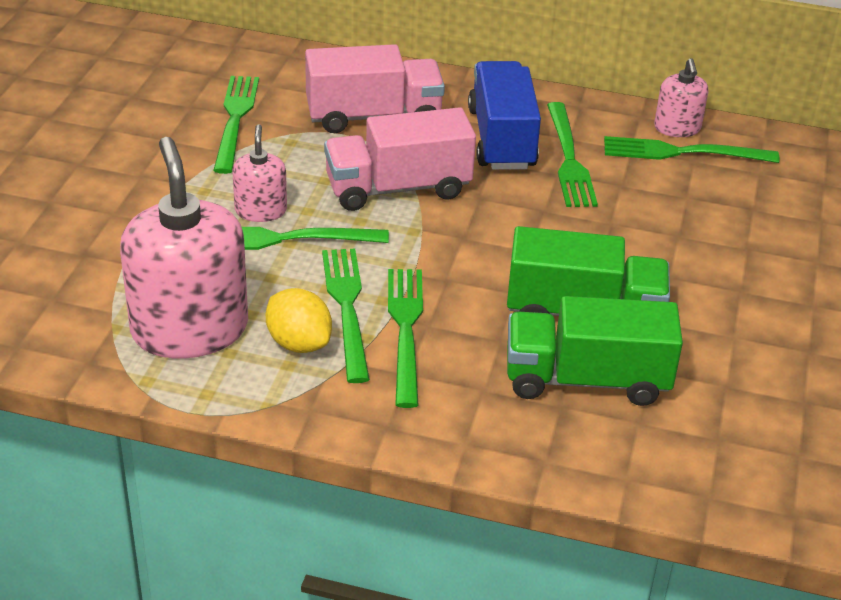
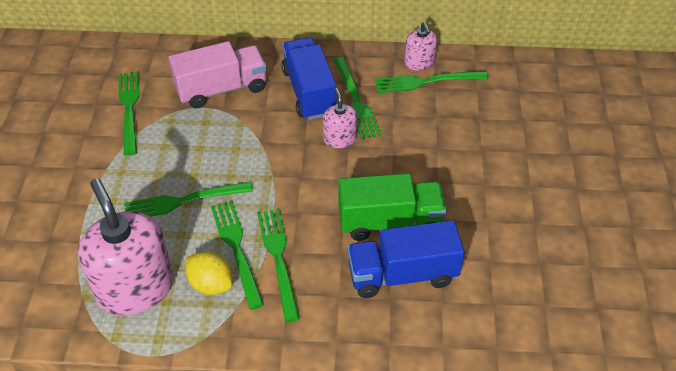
camera: 10 degrees left, 10 degrees up
pink soap dispenser [232,124,287,222] -> pink soap dispenser moved to [323,88,357,148]
pink truck [324,107,476,211] -> none
green truck [507,296,683,406] -> blue truck [347,220,465,298]

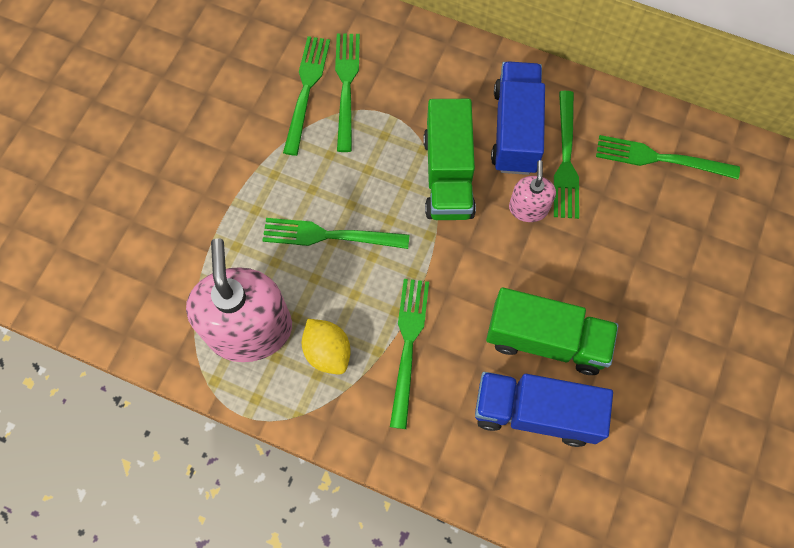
camera: 20 degrees right, 20 degrees up
pink truck [169,41,267,109] -> none
green fork [211,201,264,310] -> green fork moved to [335,34,360,152]
pink soap dispenser [404,22,437,71] -> none
none -> green truck [423,99,476,220]

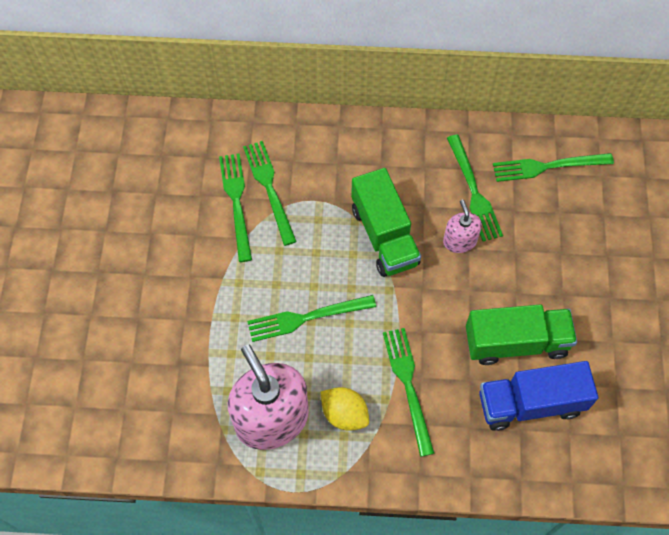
camera: 20 degrees left, 5 degrees down
blue truck [491,61,545,175] -> none

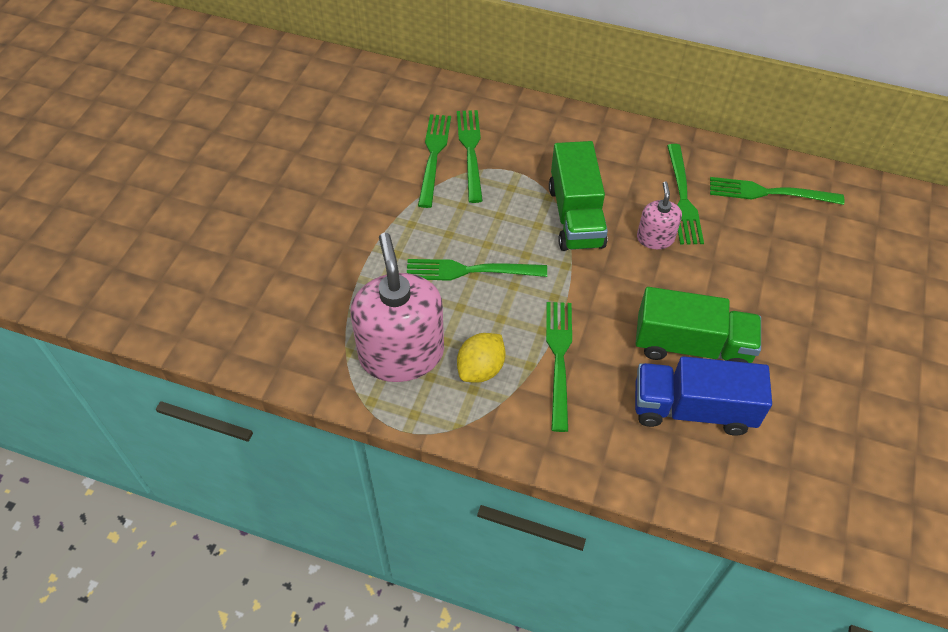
camera: 15 degrees right, 10 degrees down
yellow lemon [320,387,369,431] -> yellow lemon turned 75 degrees clockwise [457,333,505,383]

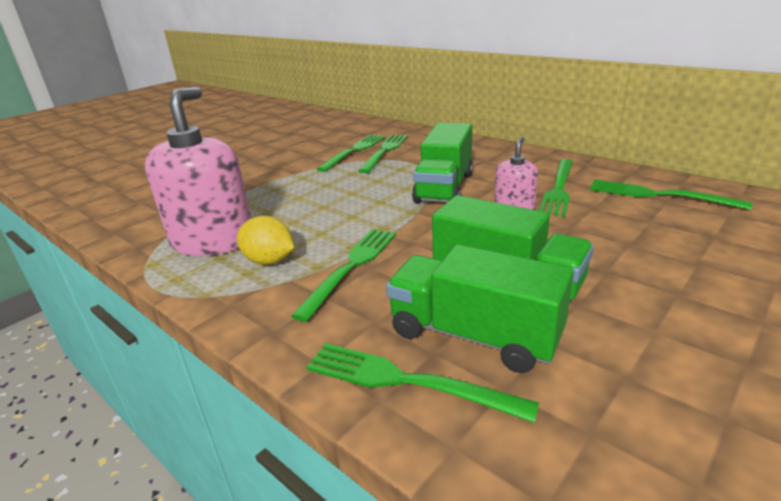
camera: 25 degrees right, 25 degrees down
green fork [407,259,547,281] -> green fork moved to [306,343,539,423]
yellow lemon [457,333,505,383] -> yellow lemon turned 60 degrees clockwise [237,216,294,265]
blue truck [635,356,772,436] -> green truck [386,244,574,373]

